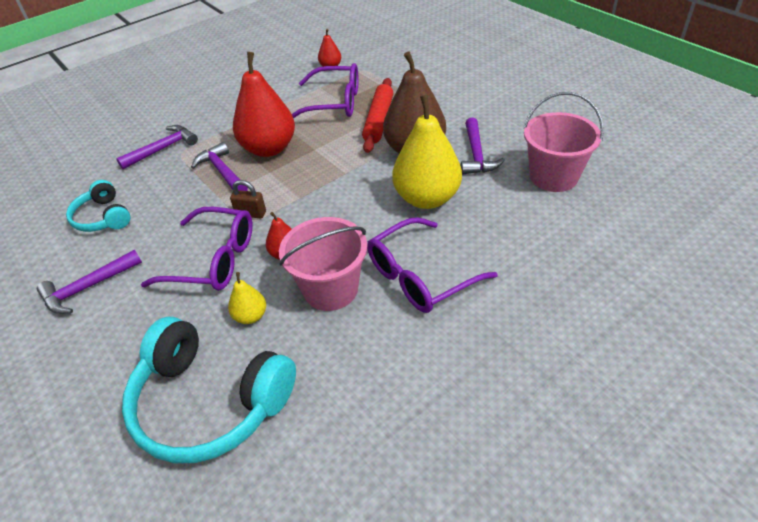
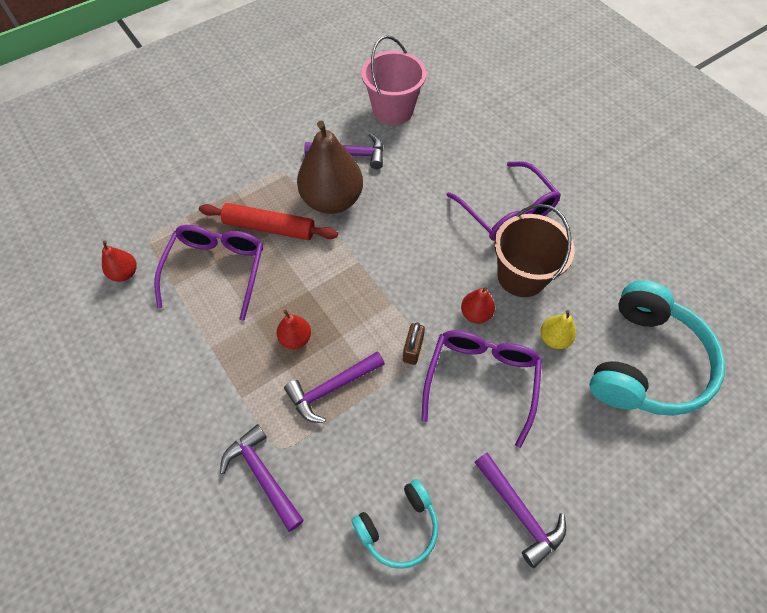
camera: 90 degrees left, 15 degrees up
red pear [233,52,295,157] -> red pear [277,310,311,349], size x0.46
pink bucket [279,217,367,311] -> brown bucket [494,204,575,297]
yellow pear [392,95,462,209] -> none

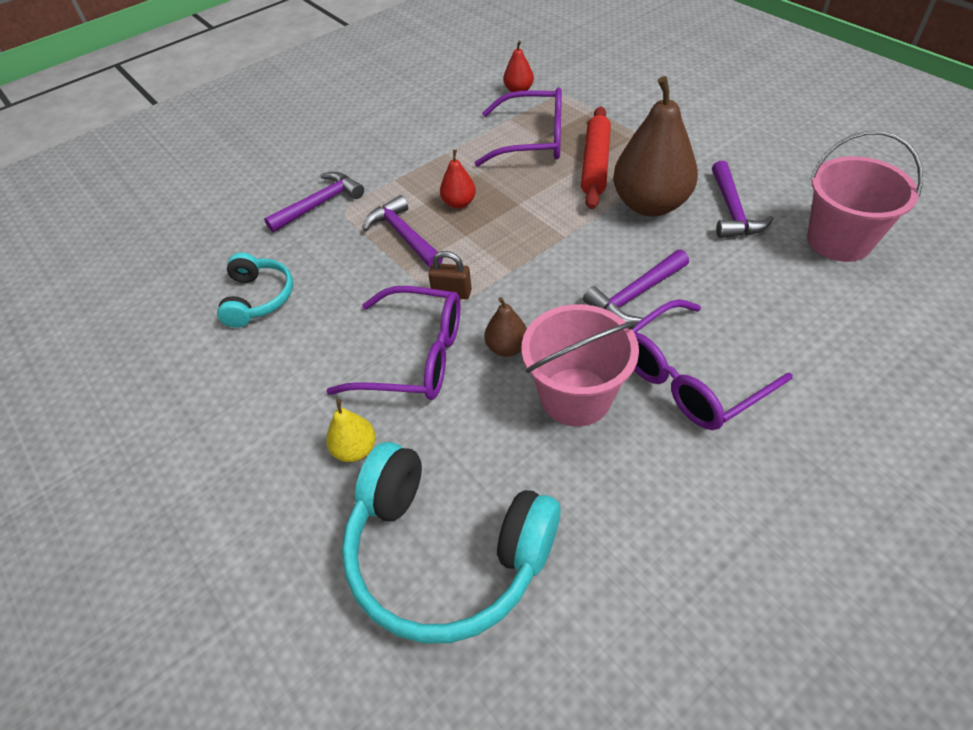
camera: 90 degrees right, 10 degrees down
turquoise headphones [351,479,438,569] -> turquoise headphones turned 150 degrees counterclockwise [217,253,293,328]
red pear [461,287,495,323] -> brown pear [484,297,527,357]
purple hammer [474,452,566,568] -> purple hammer moved to [583,250,689,323]
brown bucket [494,204,575,297] -> pink bucket [522,304,639,426]
yellow pear [541,310,576,349] -> yellow pear moved to [326,399,376,462]

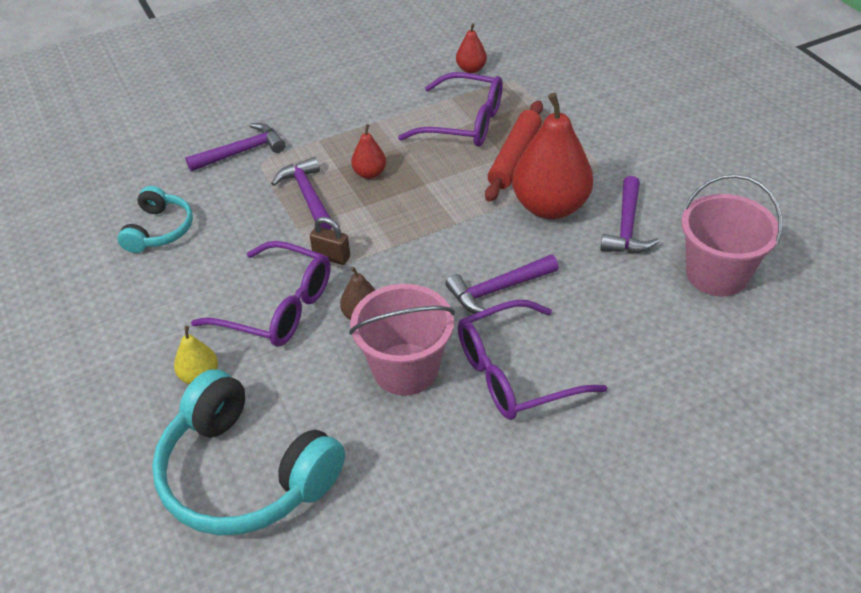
camera: 10 degrees right, 5 degrees down
brown pear [613,76,698,217] -> red pear [512,93,593,219]

